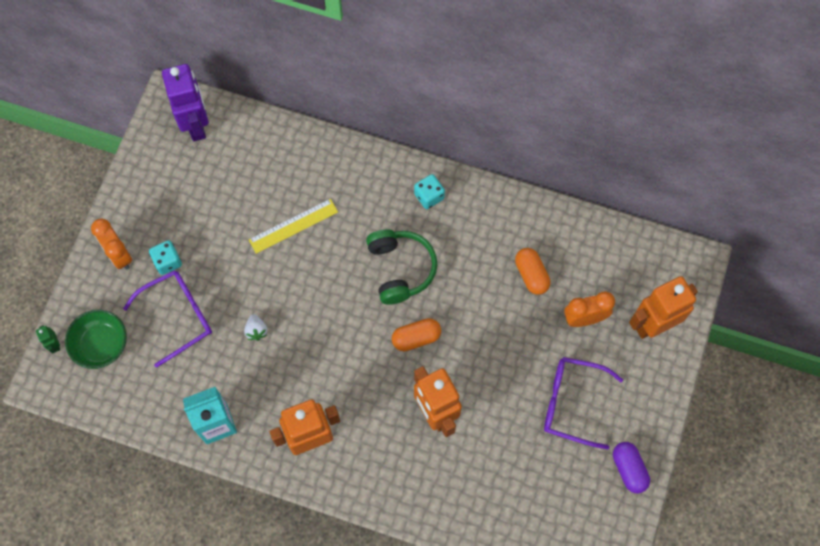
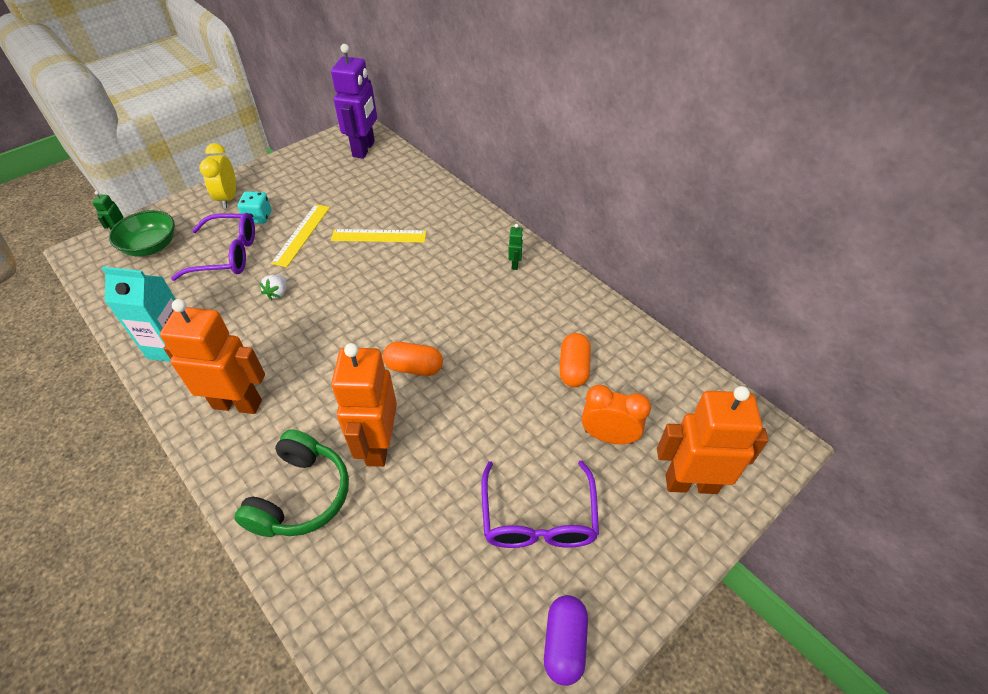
camera: 30 degrees right, 20 degrees down
orange clock [91,219,132,270] -> yellow clock [199,143,236,208]
green headphones [366,229,437,305] -> green headphones moved to [234,429,349,537]
turquoise dice [414,174,445,209] -> green robot [508,224,523,270]
purple glasses [544,357,623,450] -> purple glasses turned 135 degrees counterclockwise [481,461,599,548]
none -> yellow ruler [271,204,330,267]

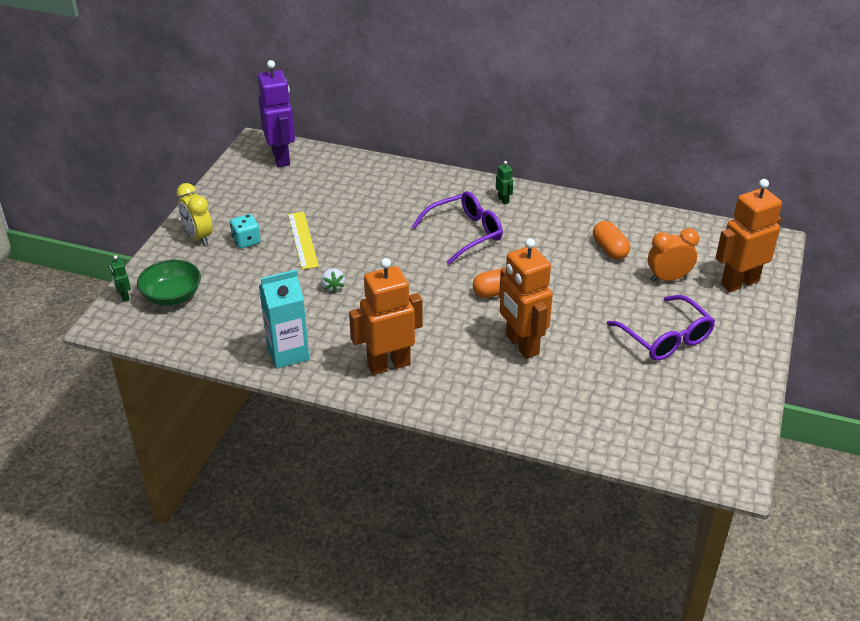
camera: 30 degrees left, 10 degrees down
purple glasses [171,213,255,281] -> purple glasses moved to [412,191,503,264]
green headphones [234,429,349,537] -> none
yellow ruler [331,229,426,243] -> none
purple capsule [544,595,588,686] -> none

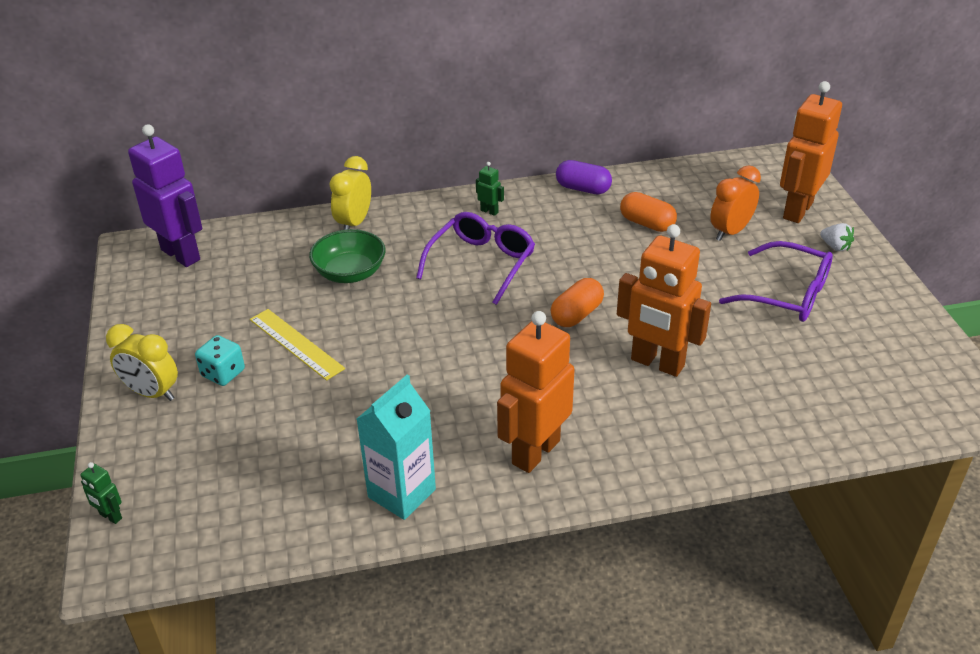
camera: 30 degrees left, 0 degrees up
green bowl [137,260,201,306] -> green bowl moved to [309,229,385,283]
white strawberry [321,268,345,293] -> white strawberry moved to [820,223,854,251]
none -> yellow clock [330,156,371,230]
none -> purple capsule [556,160,612,194]

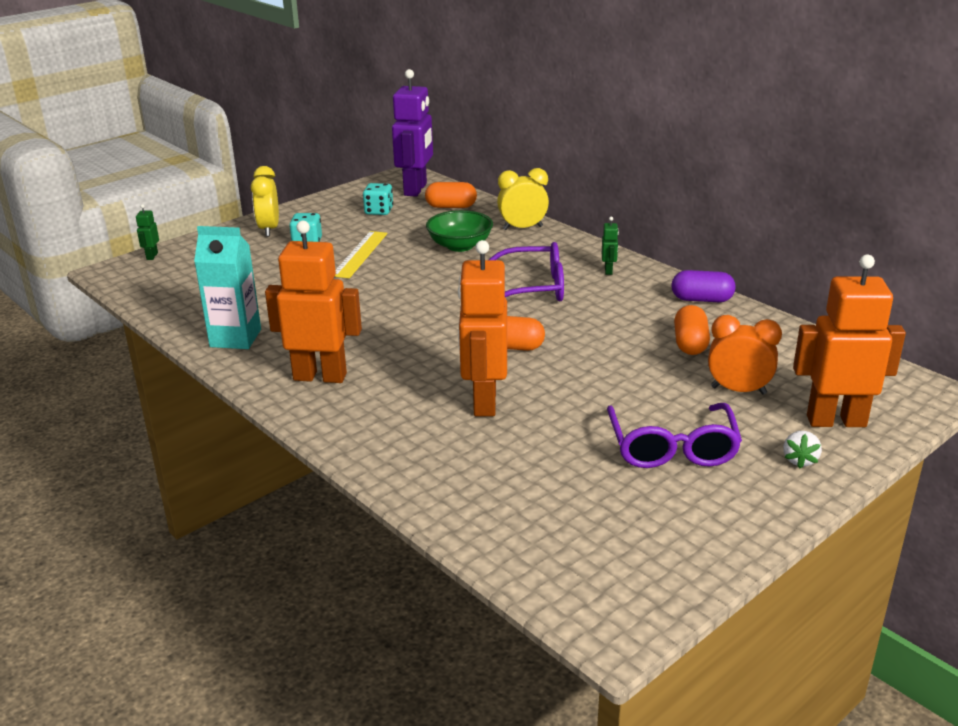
camera: 60 degrees right, 10 degrees down
purple capsule [556,160,612,194] -> purple capsule turned 75 degrees counterclockwise [671,270,736,302]
none -> turquoise dice [363,183,393,215]
none -> orange capsule [425,182,477,208]

